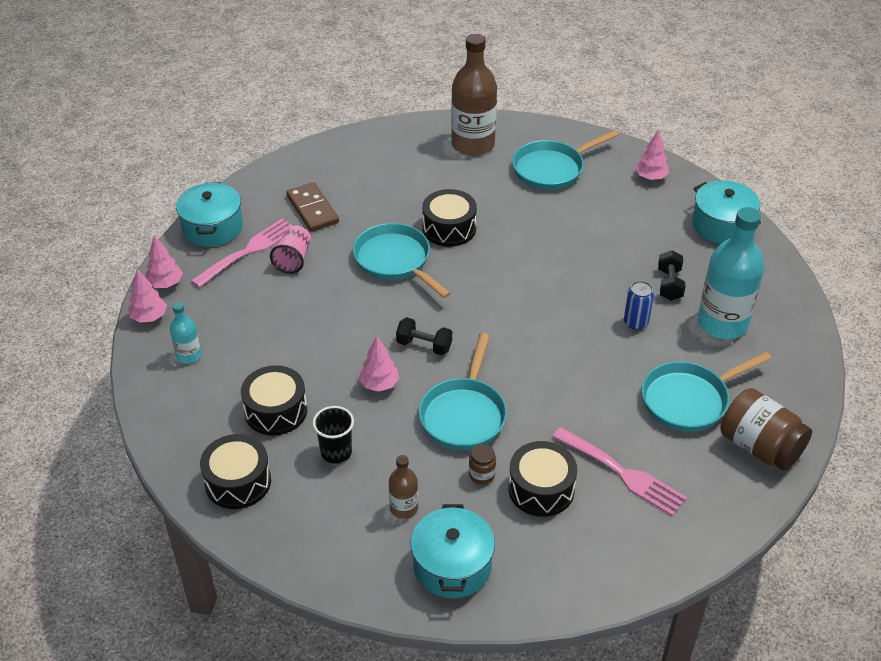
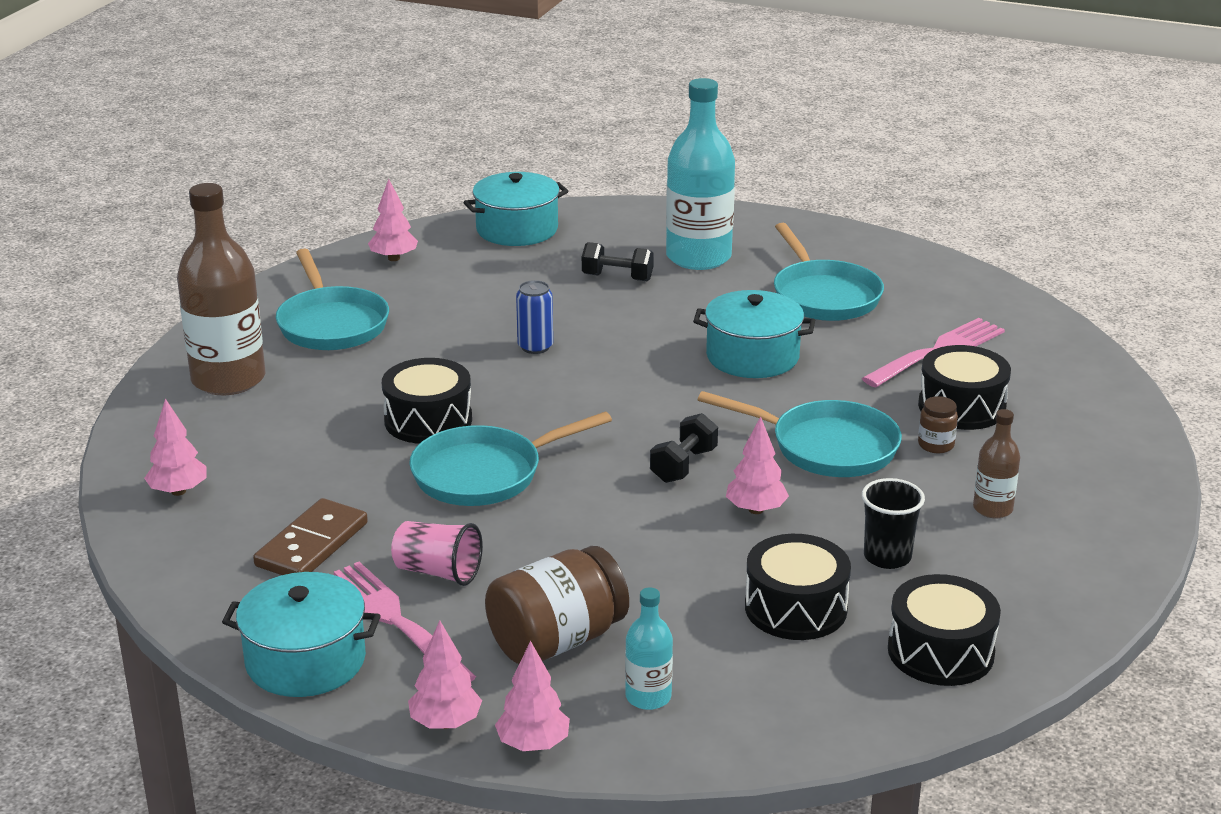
camera: 80 degrees left, 15 degrees down
brown domino [286,182,339,232] -> brown domino turned 45 degrees counterclockwise [253,498,368,575]
turquoise pot [410,504,495,599] -> turquoise pot moved to [693,290,815,378]
blue can [624,281,654,330] -> blue can moved to [516,280,553,354]
brown jar [720,388,812,471] -> brown jar moved to [485,546,629,664]
none -> pink tree [144,399,207,496]

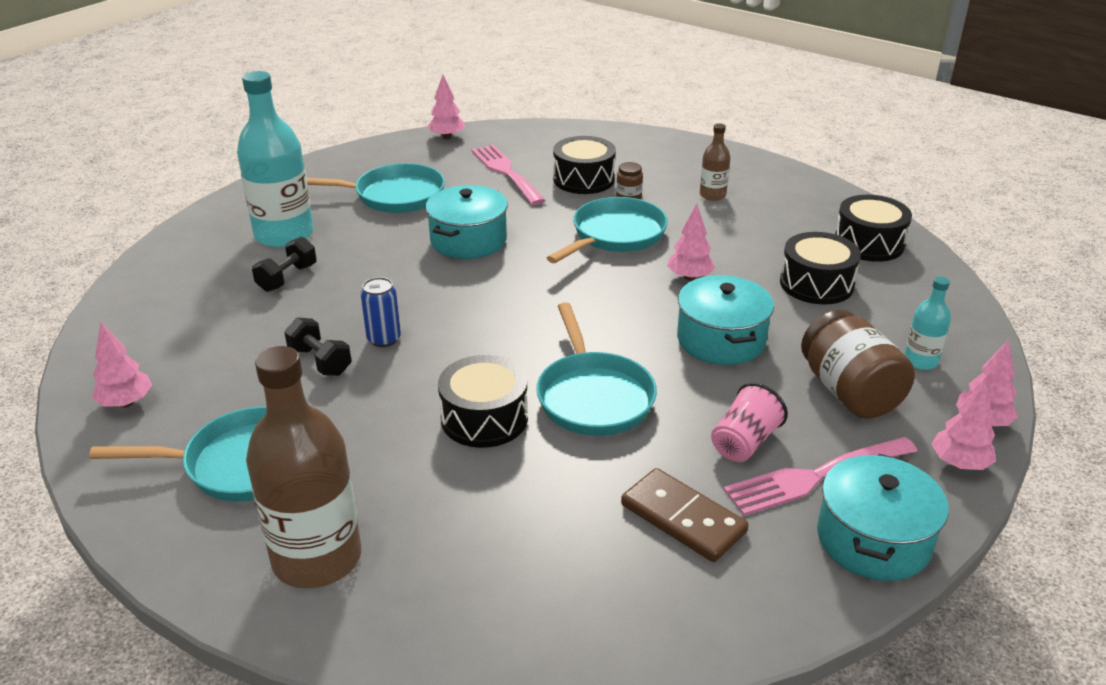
camera: 75 degrees left, 5 degrees up
pink tree [144,399,207,496] -> pink tree moved to [427,75,465,139]
turquoise pot [463,172,568,246] -> turquoise pot moved to [677,275,774,365]
black dumbbell [650,413,718,483] -> black dumbbell moved to [284,317,352,376]
black cup [862,478,925,569] -> none

